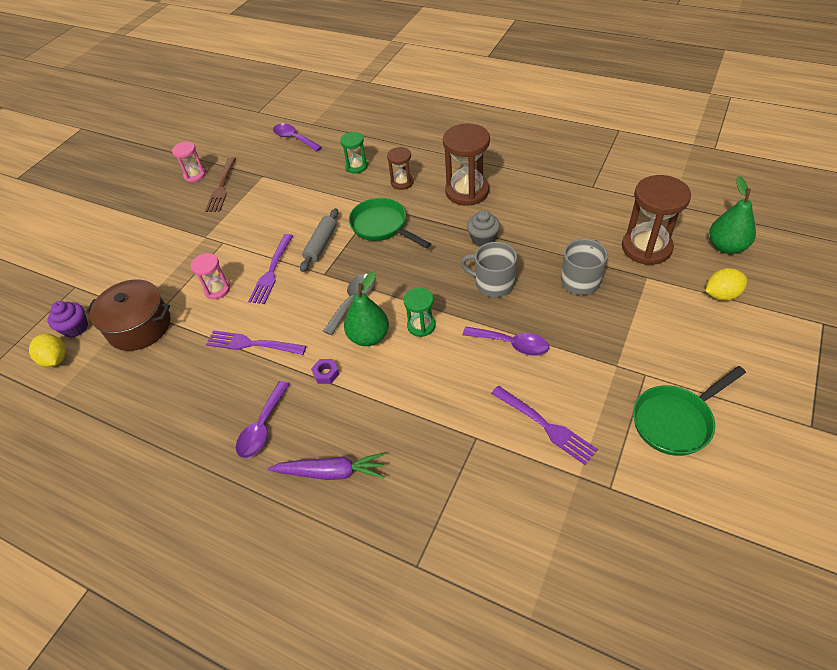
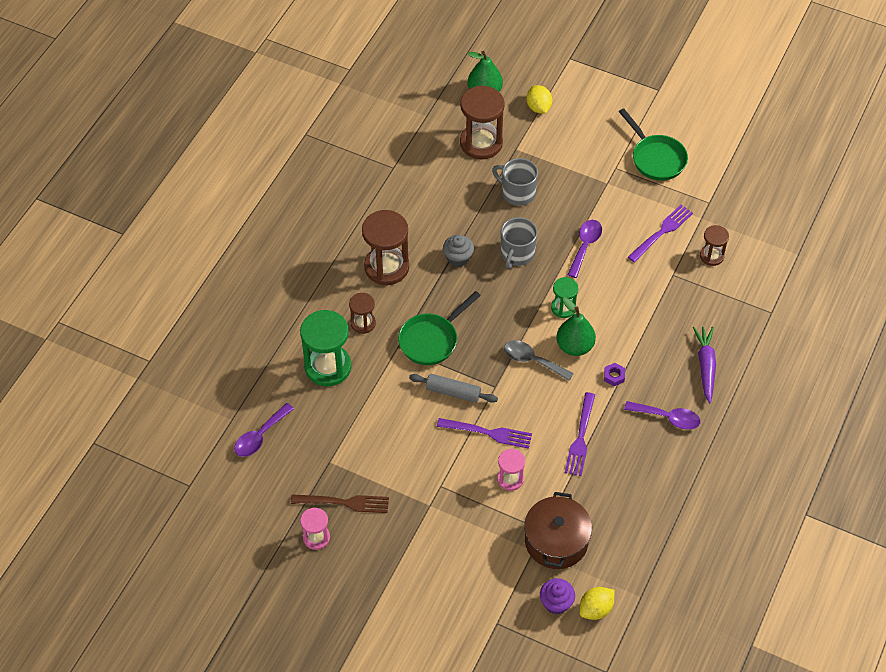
camera: 95 degrees left, 5 degrees up
green hourglass [340,132,368,174] -> green hourglass [300,310,351,386], size x1.83
none -> brown hourglass [700,225,729,266]

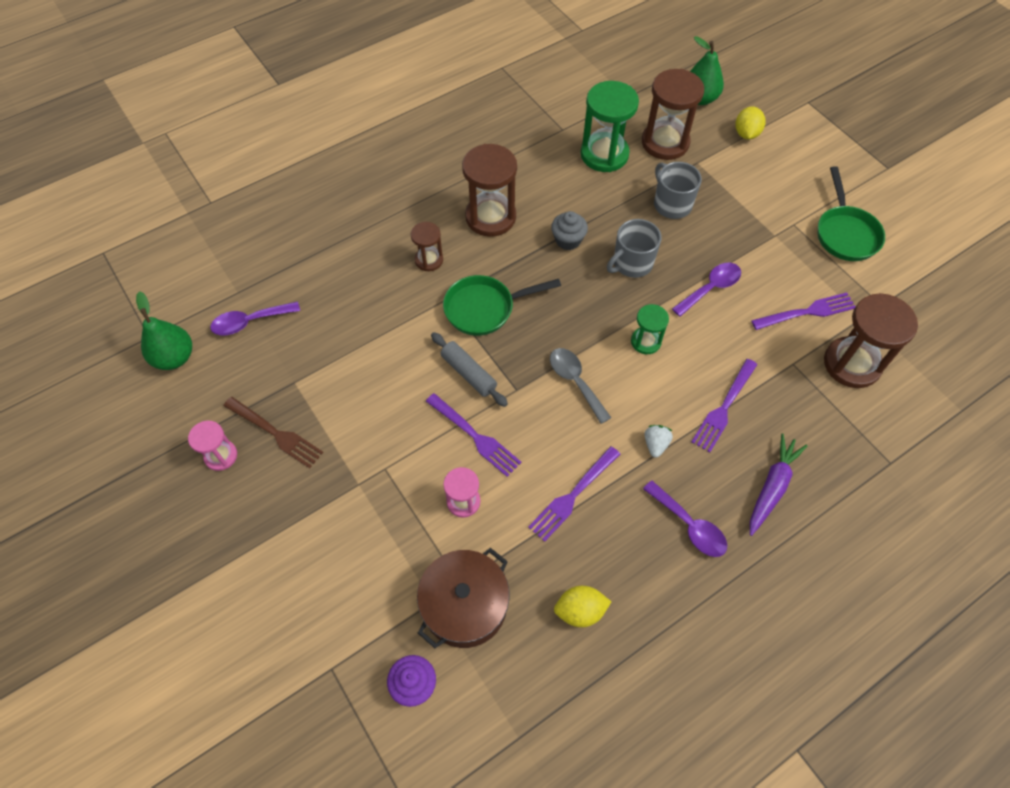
camera: 30 degrees right, 5 degrees up
green hourglass [300,310,351,386] -> green hourglass moved to [581,81,639,172]
green pear [556,298,596,356] -> green pear moved to [136,291,192,370]
yellow lemon [580,587,614,620] -> yellow lemon moved to [554,586,611,627]
purple nut [604,363,625,386] -> white strawberry [645,425,673,458]
brown hourglass [700,225,729,266] -> brown hourglass [824,293,918,388], size x1.83
none -> purple fork [692,359,757,452]

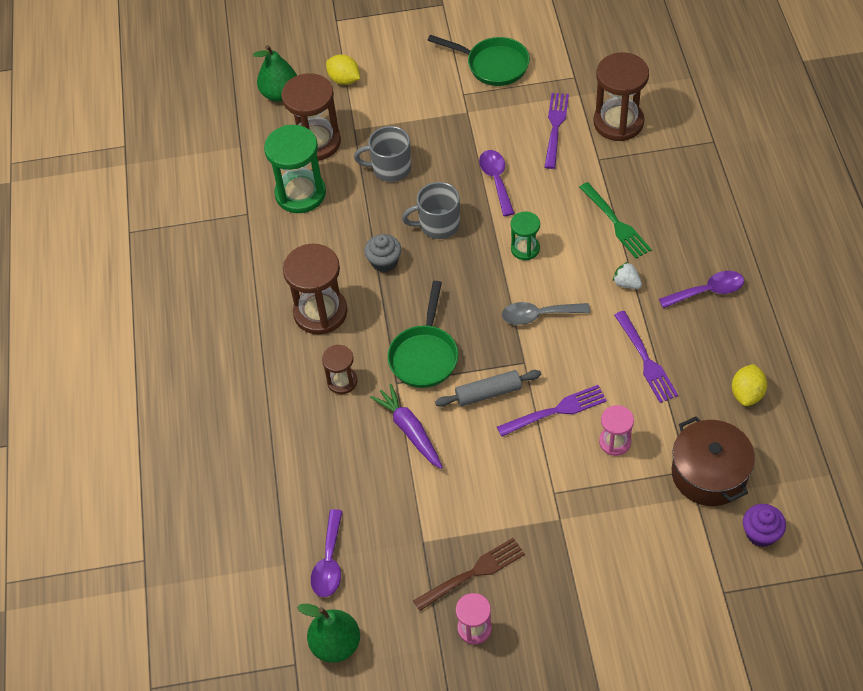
camera: 60 degrees left, 5 degrees down
grey mug [607,219,662,278] -> grey mug turned 90 degrees clockwise [402,182,460,239]
purple fork [692,359,757,452] -> green fork [579,182,652,259]
purple carrot [750,433,808,536] -> purple carrot moved to [370,384,443,469]

